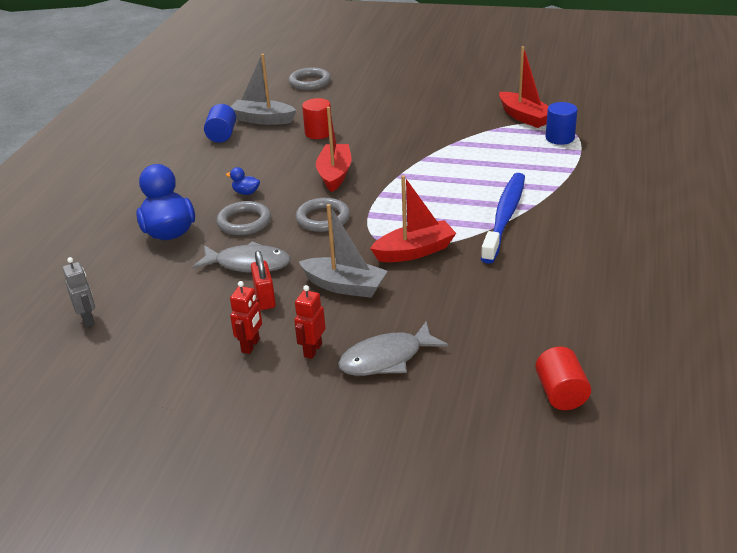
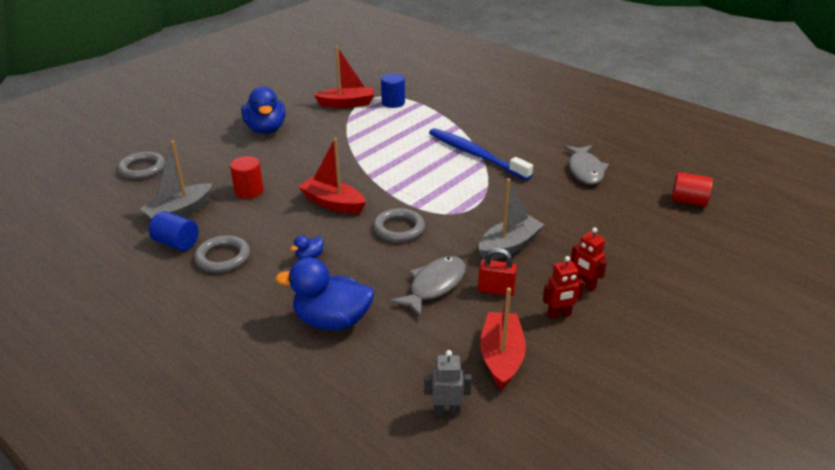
camera: 65 degrees left, 0 degrees up
grey ring [216,201,271,235] -> grey ring moved to [194,235,250,273]
red robot [230,281,262,354] -> red robot turned 120 degrees clockwise [543,256,584,319]
grey fish [338,321,448,376] -> grey fish moved to [564,145,609,185]
red boat [370,175,456,262] -> red boat moved to [480,287,526,389]
none -> blue duck [241,86,286,134]

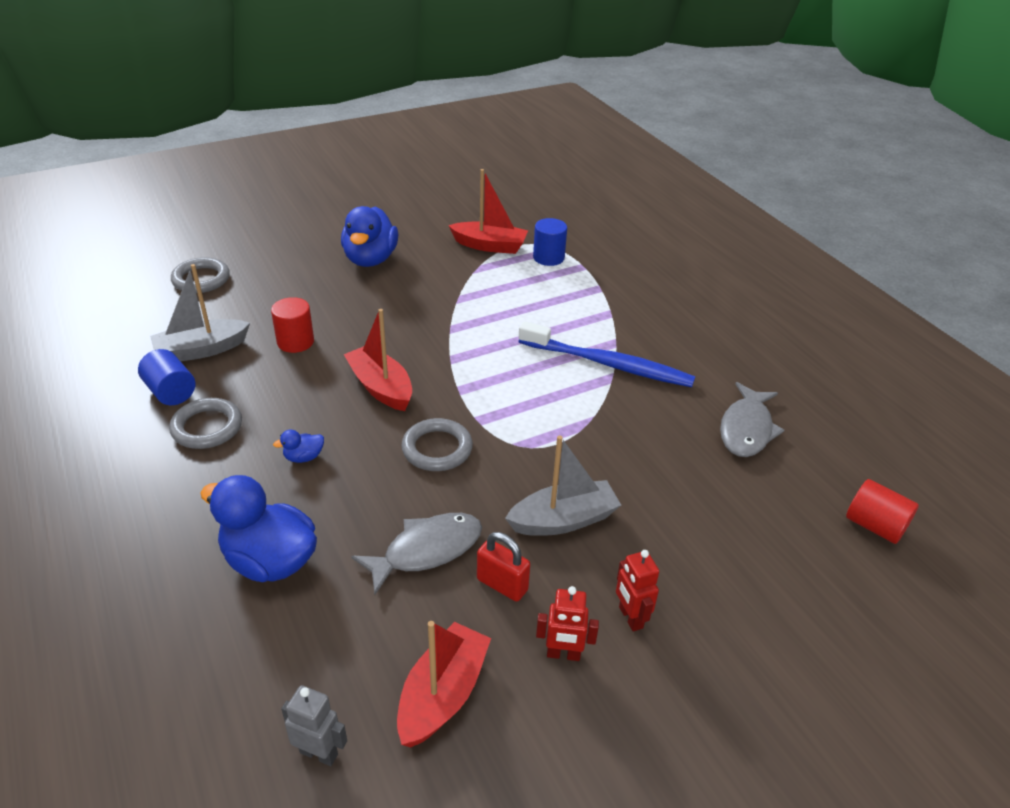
camera: 20 degrees right, 5 degrees up
blue toothbrush [429,128,533,180] -> blue toothbrush turned 135 degrees clockwise [519,321,695,387]

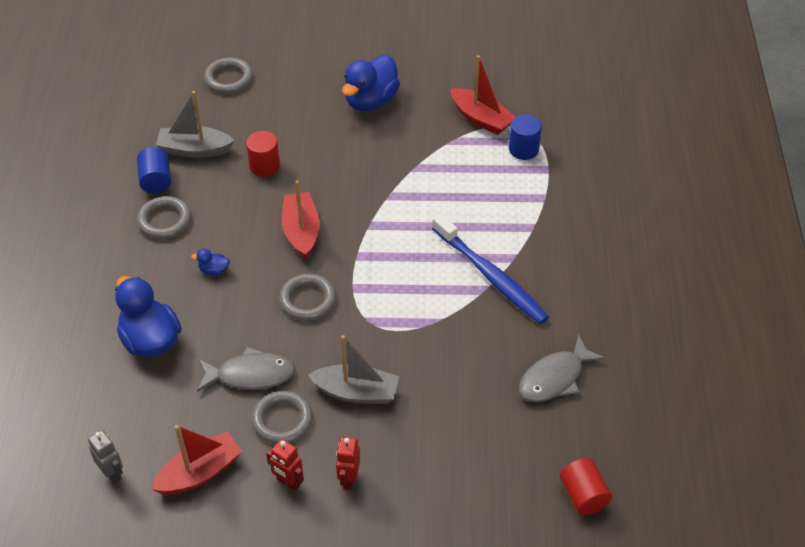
camera: 30 degrees right, 10 degrees up
red padlock [477,532,530,602] -> grey ring [252,391,313,444]

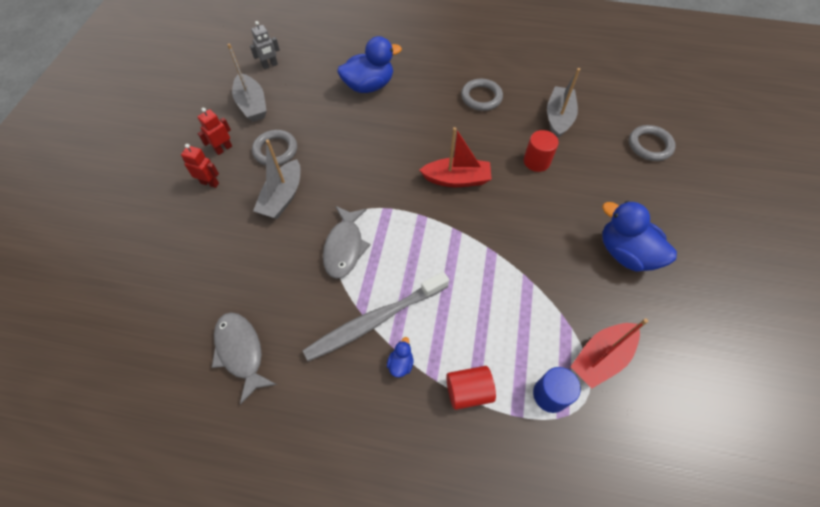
camera: 100 degrees right, 10 degrees up
blue cylinder [137,147,171,193] -> none
red boat [151,425,242,495] -> grey boat [227,43,267,122]
blue duck [191,249,230,276] -> blue duck moved to [387,337,414,377]
grey fish [197,347,295,392] -> grey fish moved to [323,206,371,279]
grey ring [279,274,336,321] -> none
blue toothbrush [432,214,549,324] -> grey toothbrush [303,272,449,361]
red cylinder [560,458,612,515] -> red cylinder moved to [446,366,496,410]

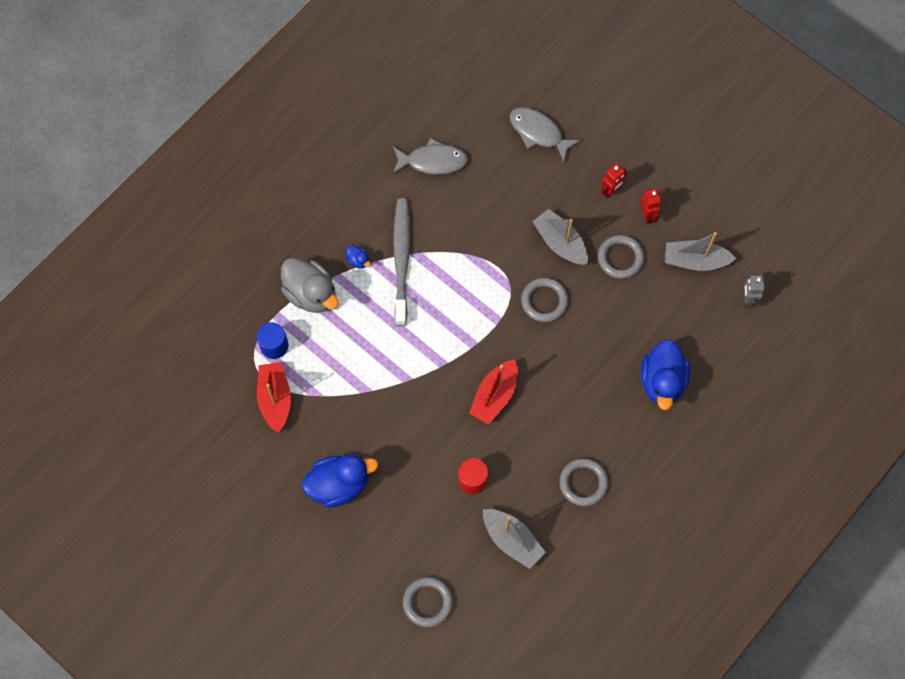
camera: 120 degrees right, 10 degrees up
grey fish [323,206,371,279] -> grey fish moved to [510,107,581,162]
red cylinder [446,366,496,410] -> grey duck [281,258,339,313]
none -> grey ring [521,278,569,322]

